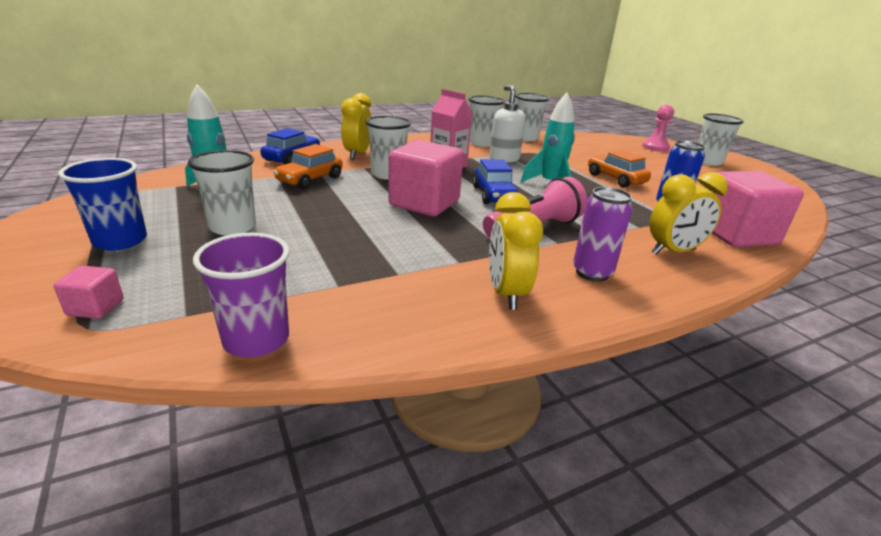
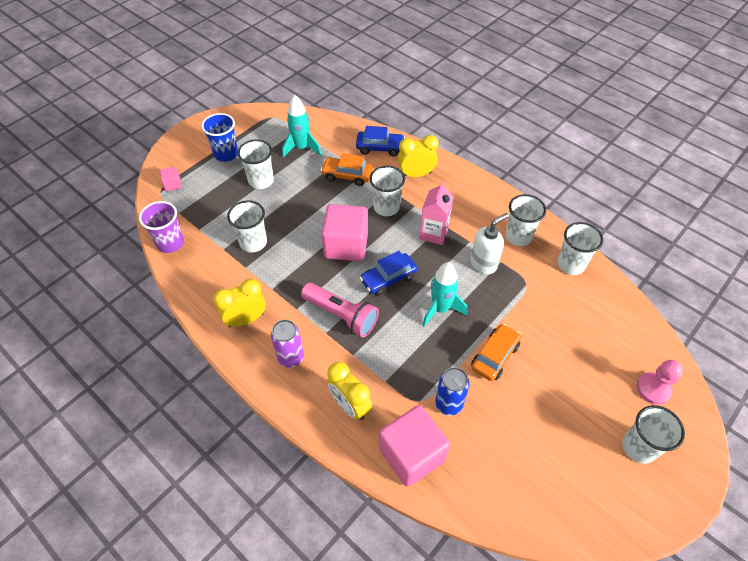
camera: 70 degrees right, 25 degrees up
none -> white cup [227,200,267,252]

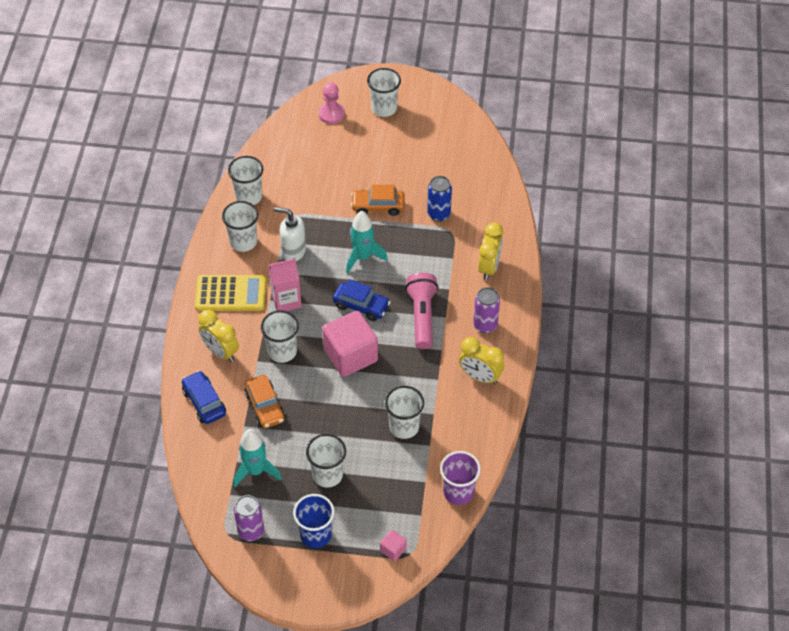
camera: 125 degrees left, 0 degrees up
pink cube [379,405,450,487] -> none
none -> yellow calculator [195,275,266,311]
none -> purple can [234,495,264,541]

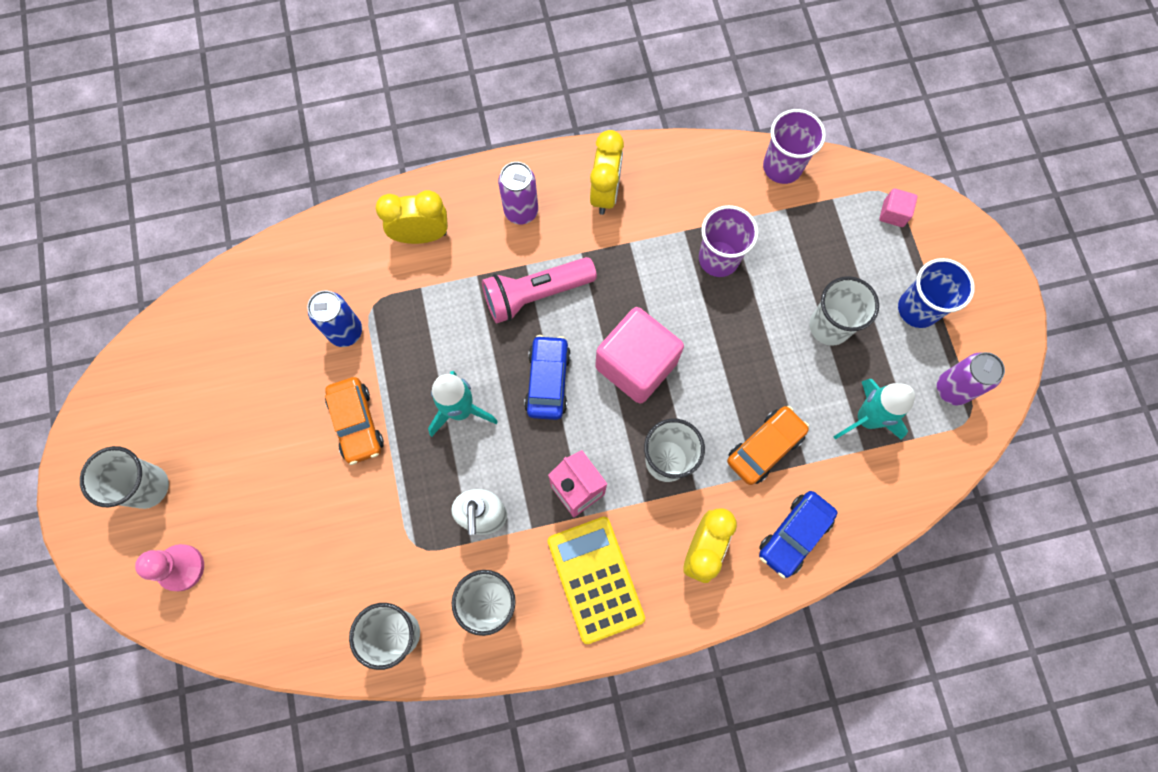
camera: 110 degrees left, 20 degrees up
white cup [385,386,424,439] -> purple cup [699,205,758,277]

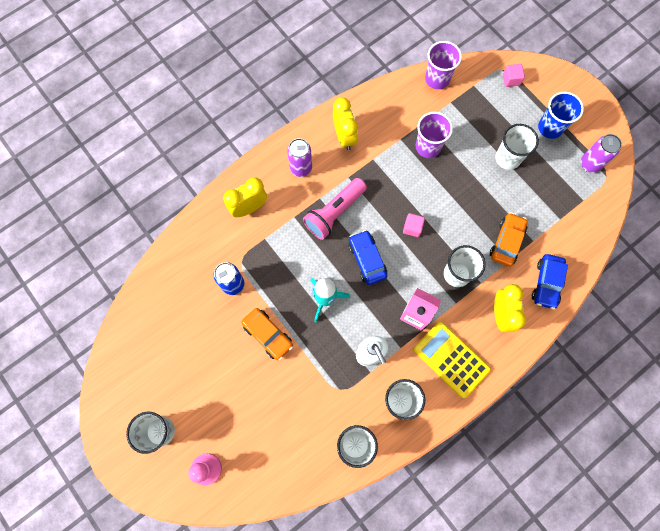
camera: 25 degrees left, 0 degrees up
pink cube [595,307,684,404] -> pink cube [403,213,425,237], size x0.44
turquoise rocket [834,379,915,440] -> none

